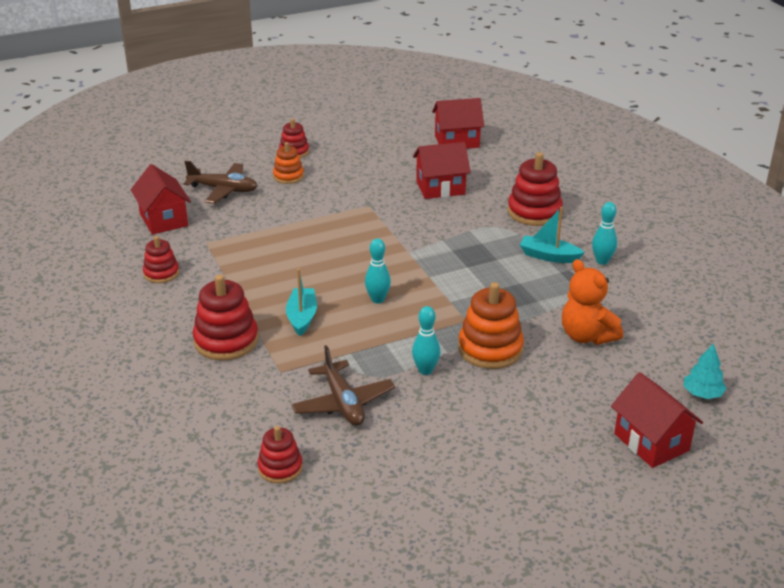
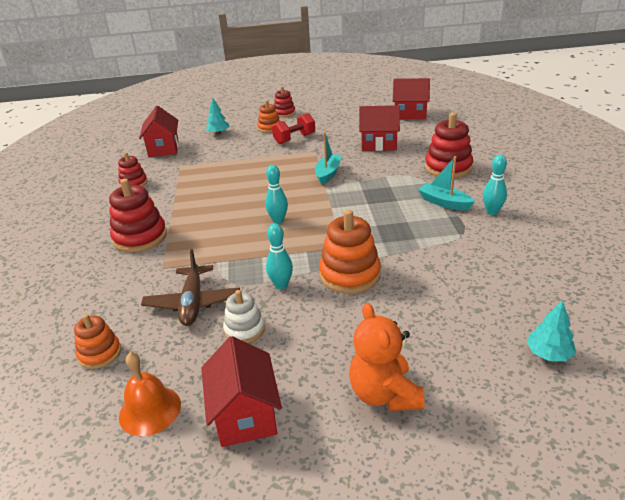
camera: 20 degrees right, 0 degrees up
brown plane [184,161,257,204] -> turquoise tree [205,98,229,134]
red stacking toy [257,426,303,484] -> orange stacking toy [74,314,121,369]
turquoise boat [286,269,317,336] -> turquoise boat moved to [315,132,342,185]
orange teddy bear [562,259,623,345] -> orange teddy bear moved to [349,303,425,411]
red house [611,372,703,468] -> red house moved to [201,336,282,447]
none -> orange bell [119,352,181,436]
none -> white stacking toy [223,290,265,343]
none -> red dumbbell [272,113,315,144]

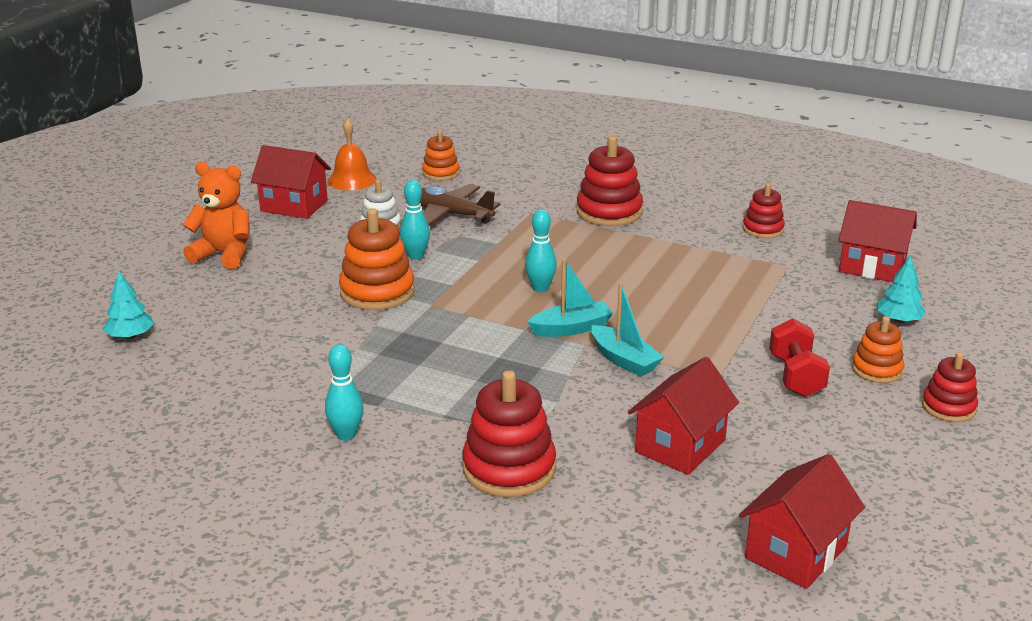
camera: 120 degrees right, 5 degrees down
turquoise boat [418,156,475,210] -> turquoise boat moved to [527,259,613,337]

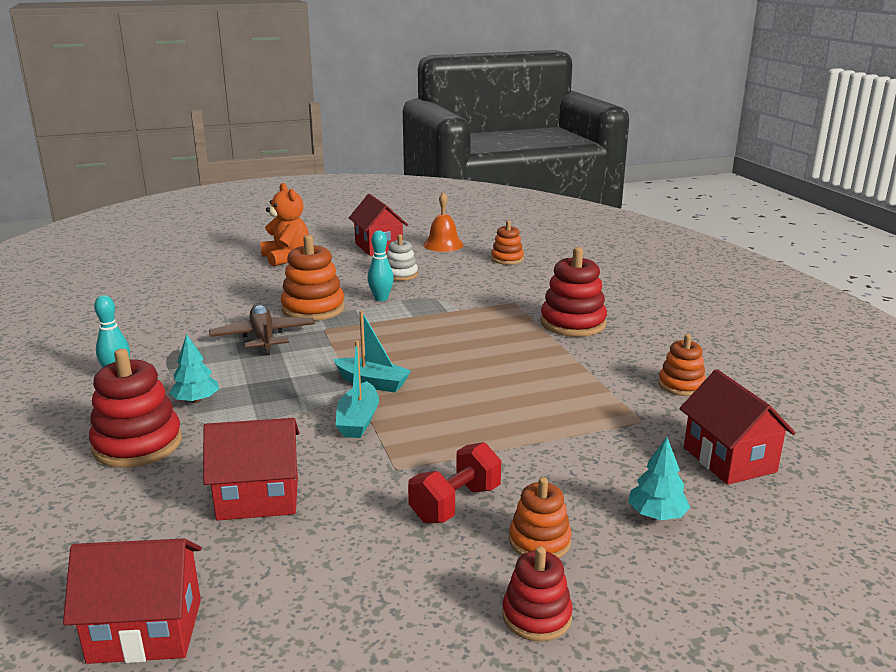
camera: 45 degrees right, 5 degrees down
turquoise tree [103,271,154,339] -> turquoise tree moved to [169,334,219,403]
brown plane [420,184,501,226] -> brown plane moved to [209,304,315,356]
turquoise bowling pin [525,209,557,292] -> none
red stacking toy [743,183,785,238] -> orange stacking toy [658,334,706,396]

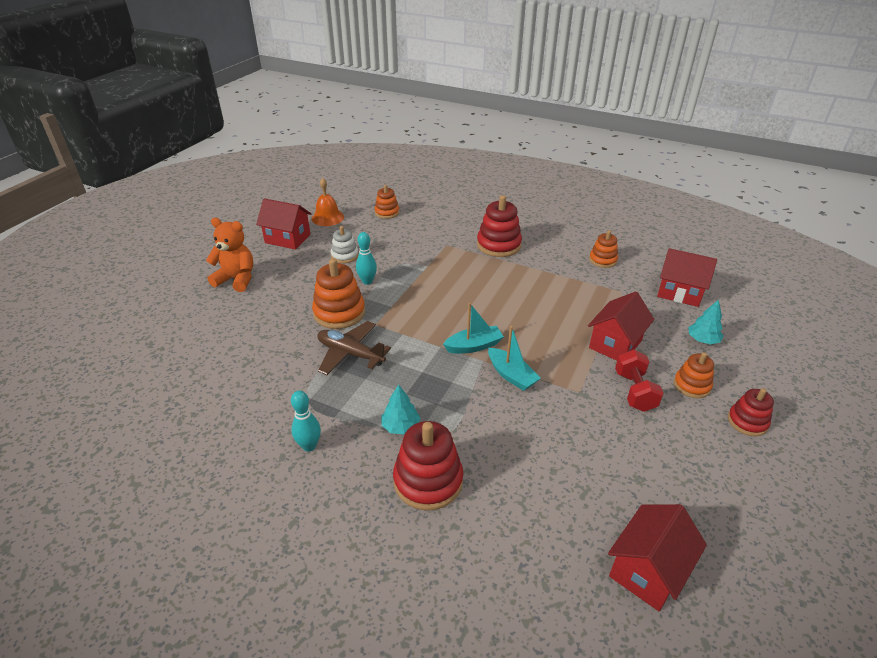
camera: 45 degrees left, 15 degrees up
red house [203,418,299,521] -> red house moved to [588,291,654,361]

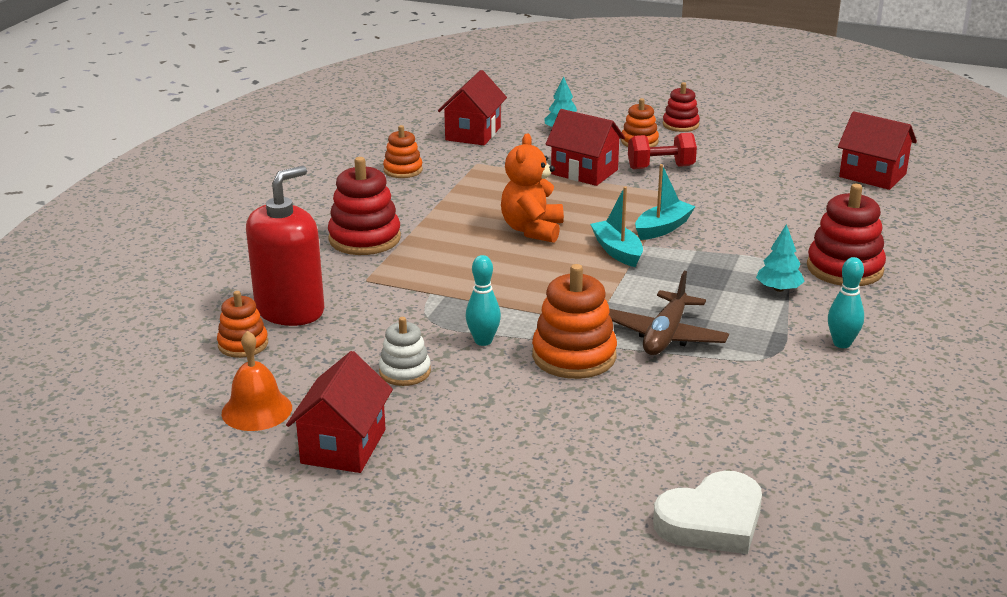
camera: 95 degrees left, 10 degrees down
orange teddy bear [206,218,253,292] -> orange teddy bear moved to [501,133,564,243]
none -> red soap dispenser [246,166,324,326]
none -> white heart [653,471,762,554]

